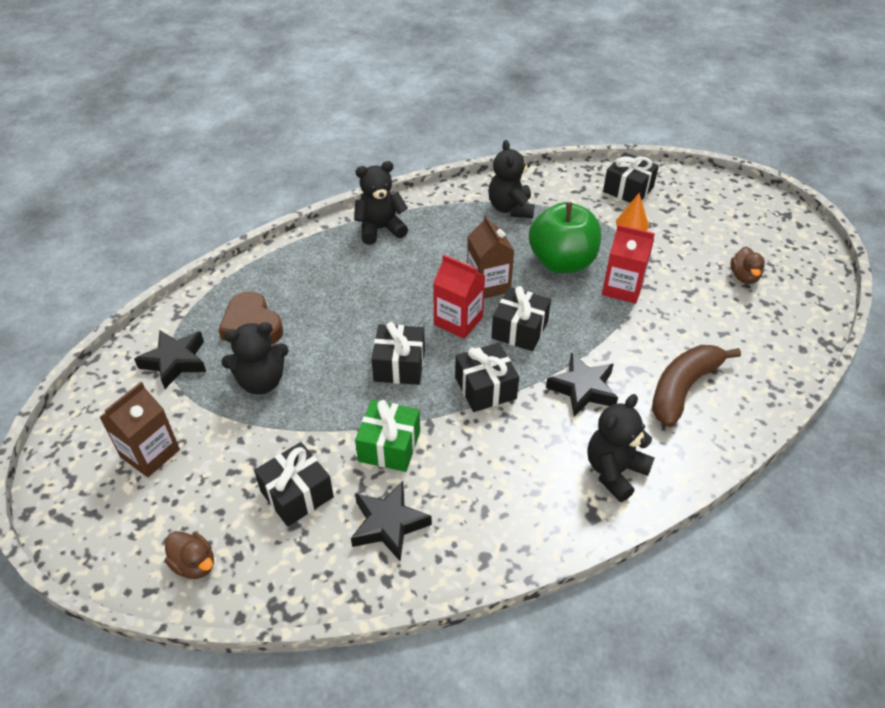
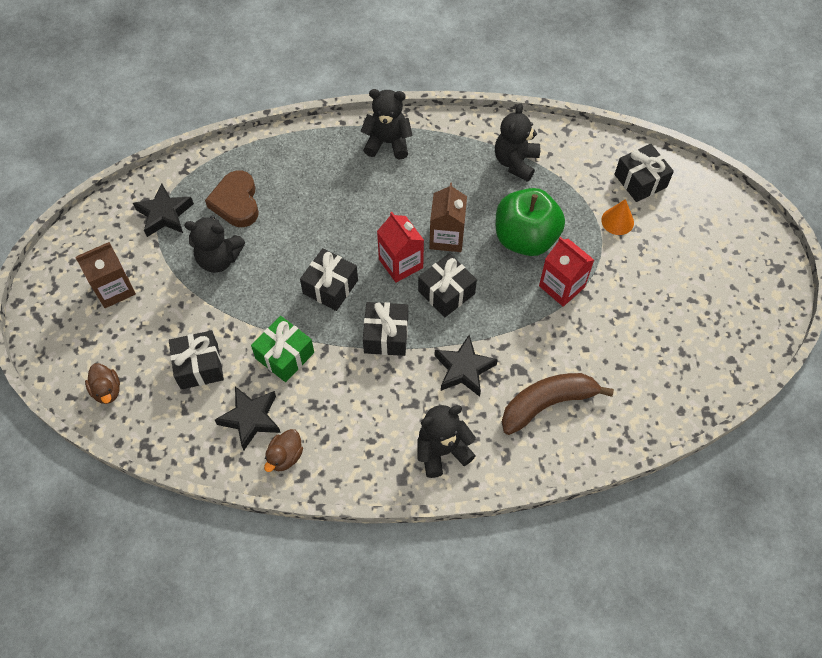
camera: 25 degrees right, 15 degrees up
brown duck [730,247,765,284] -> brown duck moved to [264,429,303,472]

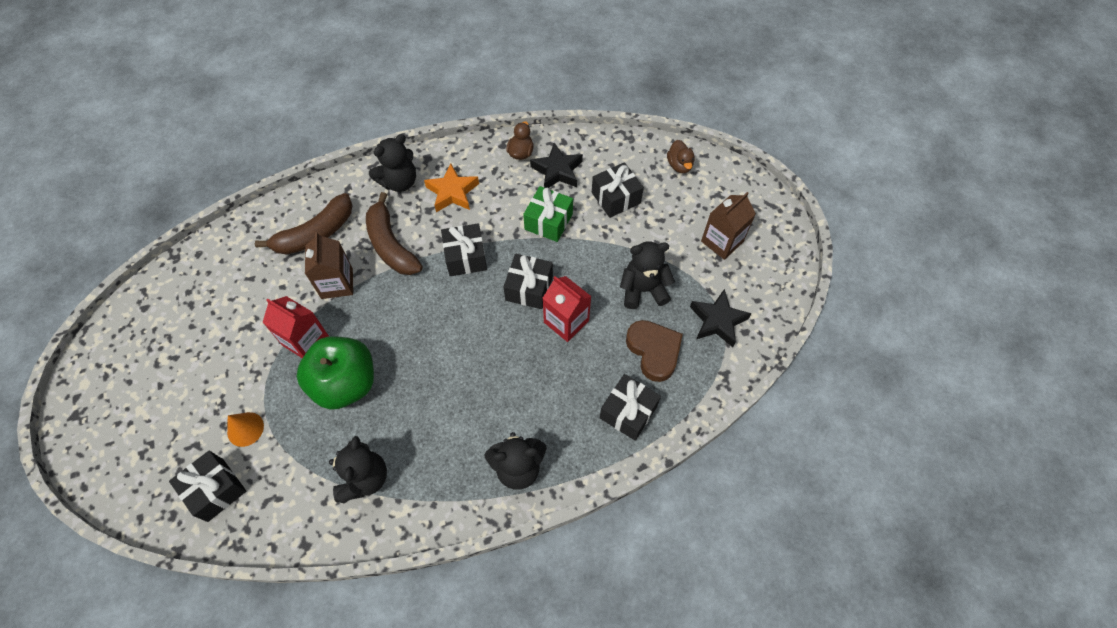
camera: 165 degrees right, 0 degrees up
brown duck [85,363,120,404] -> brown duck turned 150 degrees counterclockwise [667,140,695,173]
red carton [377,212,424,283] -> red carton moved to [543,276,592,342]
black gift [418,253,477,317] -> black gift moved to [600,374,661,441]
brown carton [429,183,467,252] -> brown carton moved to [305,232,353,299]
black star [434,335,498,397] -> brown banana [366,192,423,275]
none -> orange star [424,164,479,212]

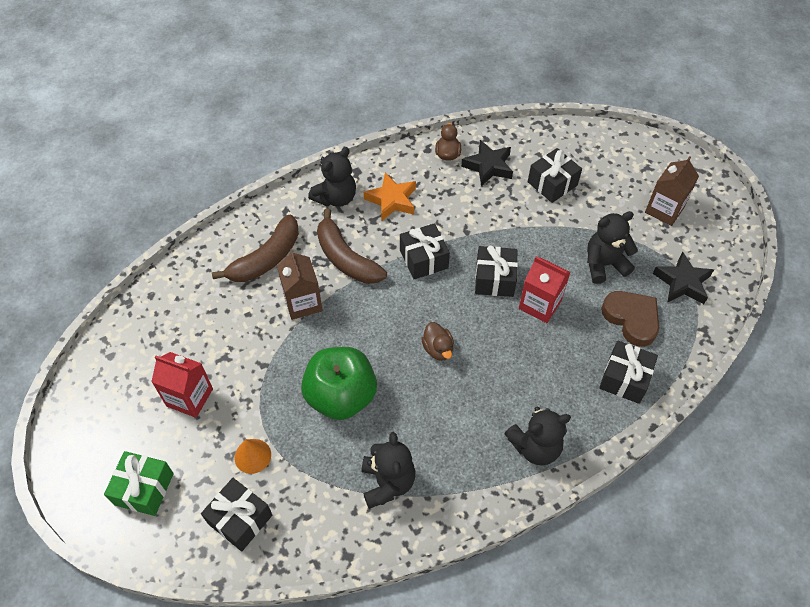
camera: 10 degrees left, 5 degrees down
red carton [262,296,329,358] -> red carton moved to [151,352,213,418]
green gift [523,186,573,242] -> green gift moved to [104,451,174,516]
brown duck [667,140,695,173] -> brown duck moved to [421,322,454,361]

